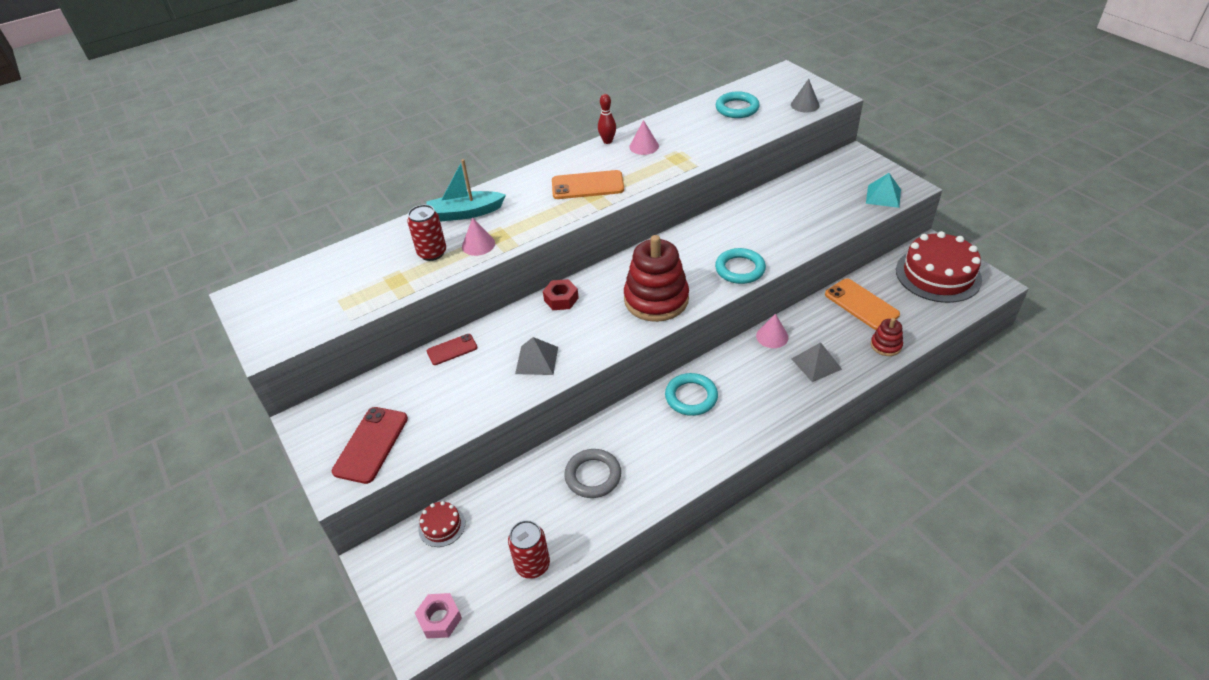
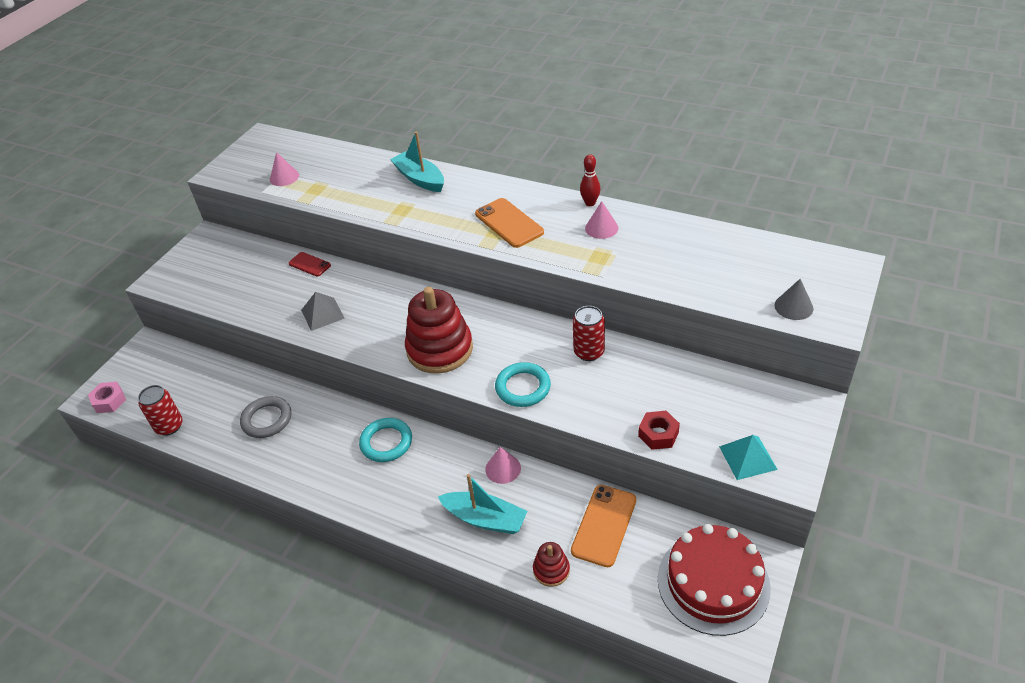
camera: 60 degrees right, 0 degrees up
red phone [332,407,408,484] -> none
red can [407,205,446,261] -> red can moved to [573,306,605,361]
red cake [418,501,465,547] -> none
pink cone [462,218,495,256] -> pink cone moved to [270,152,299,186]
red nut [543,279,579,310] -> red nut moved to [638,411,680,450]
turquoise ring [716,91,760,118] -> none
grey pyramid [792,342,842,382] -> turquoise boat [438,474,527,534]

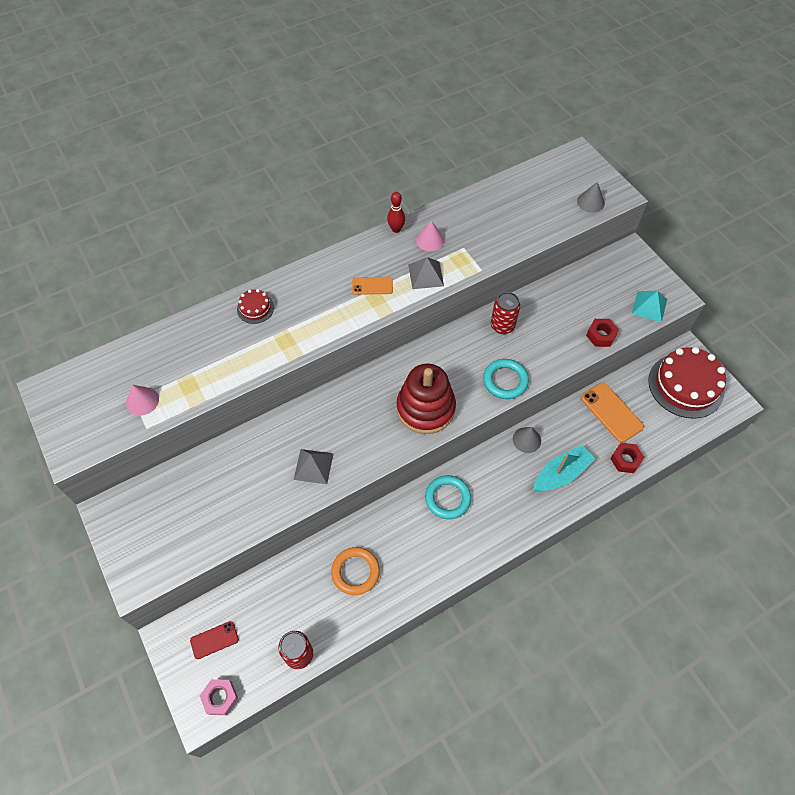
camera: 60 degrees left, 15 degrees up
grey ring [240,396,291,438] -> orange ring [331,547,380,595]
red phone [289,252,331,277] -> red phone moved to [190,621,239,659]
turquoise boat [390,132,444,192] -> red cake [237,289,274,324]
orange phone [475,198,544,248] -> orange phone [352,277,393,295], size x0.60
pink cone [485,447,521,484] -> grey cone [513,427,541,453]
red stacking toy [533,542,570,587] -> red nut [610,443,645,473]
none -> grey pyramid [408,257,444,289]

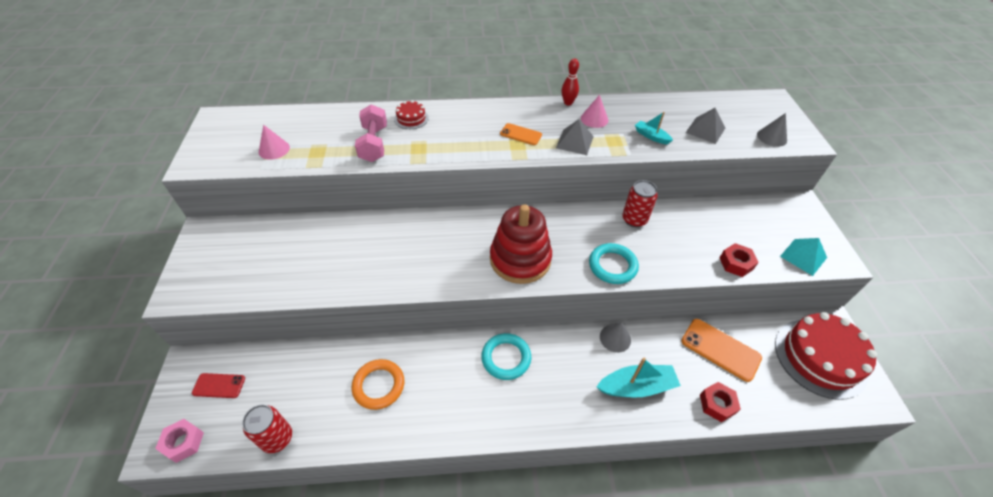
camera: 25 degrees right, 10 degrees down
grey pyramid [294,449,334,484] -> grey pyramid moved to [686,108,725,144]
orange phone [580,382,644,443] -> orange phone turned 45 degrees counterclockwise [681,319,762,382]
none -> pink dumbbell [355,104,387,162]
none -> turquoise boat [635,112,673,144]

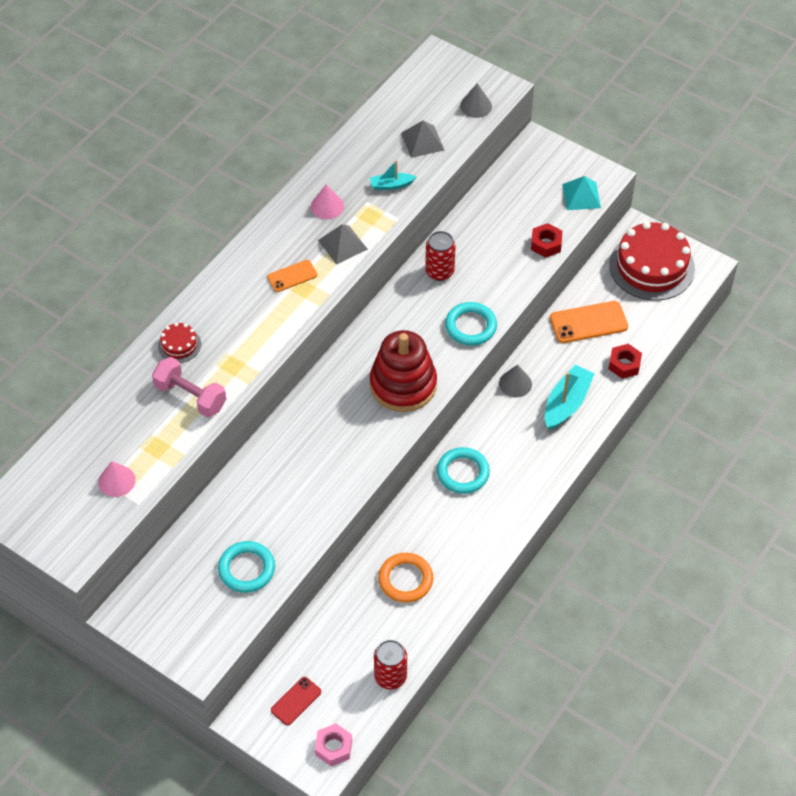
camera: 50 degrees left, 5 degrees up
red bowling pin [561,59,579,106] -> none
none -> turquoise ring [218,541,275,593]

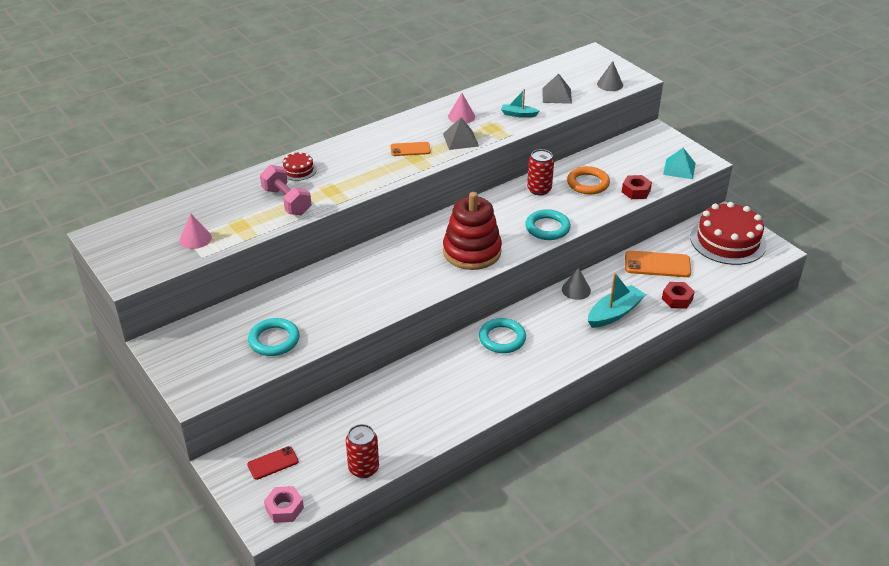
camera: 20 degrees right, 15 degrees down
orange ring [378,553,433,603] -> orange ring moved to [567,166,610,194]

